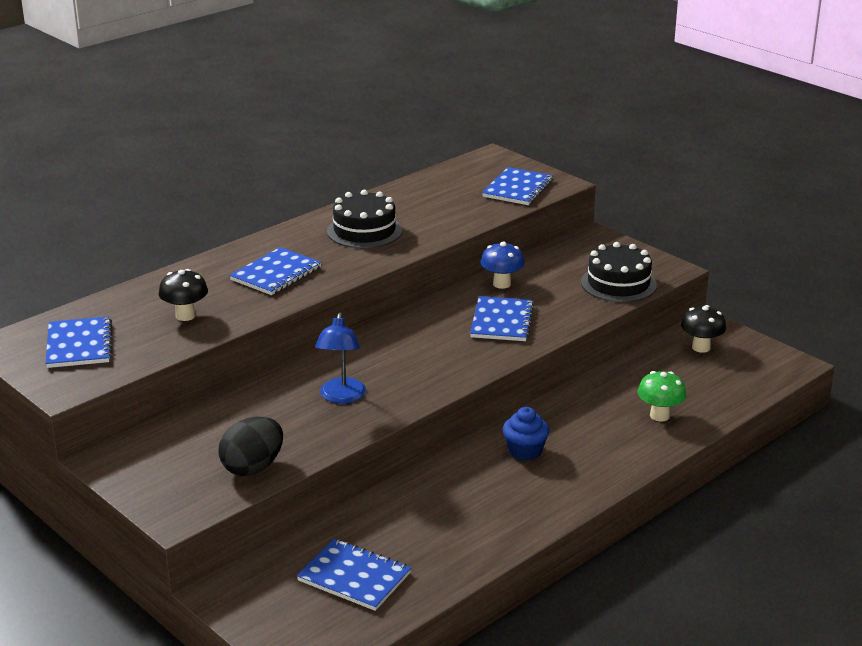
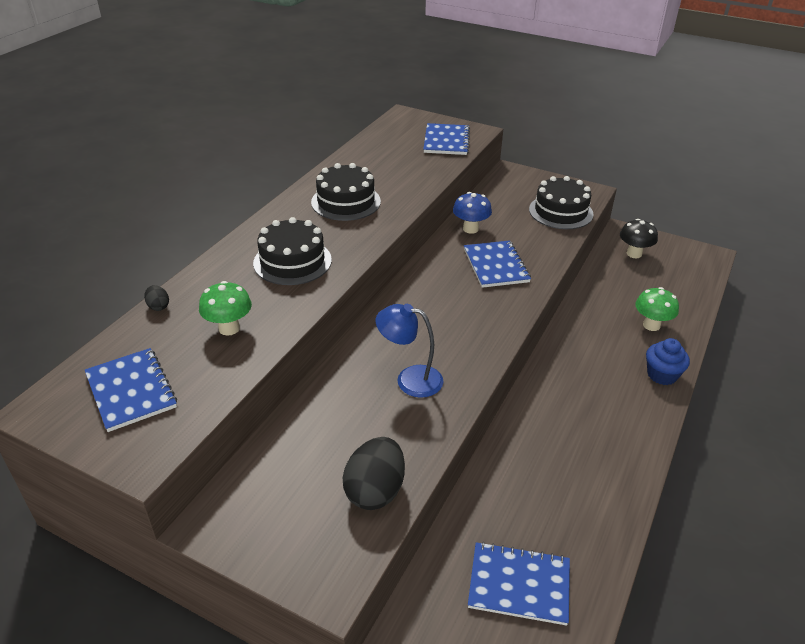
camera: 20 degrees left, 10 degrees up
black mushroom [159,269,208,321] -> green mushroom [199,281,252,336]
blue notebook [229,247,322,295] -> black cake [253,217,332,285]
blue lamp [315,313,366,404] -> blue lamp turned 120 degrees clockwise [376,304,443,398]
blue cupcake [503,407,549,461] -> blue cupcake moved to [646,338,690,385]
none -> black egg [144,285,169,311]

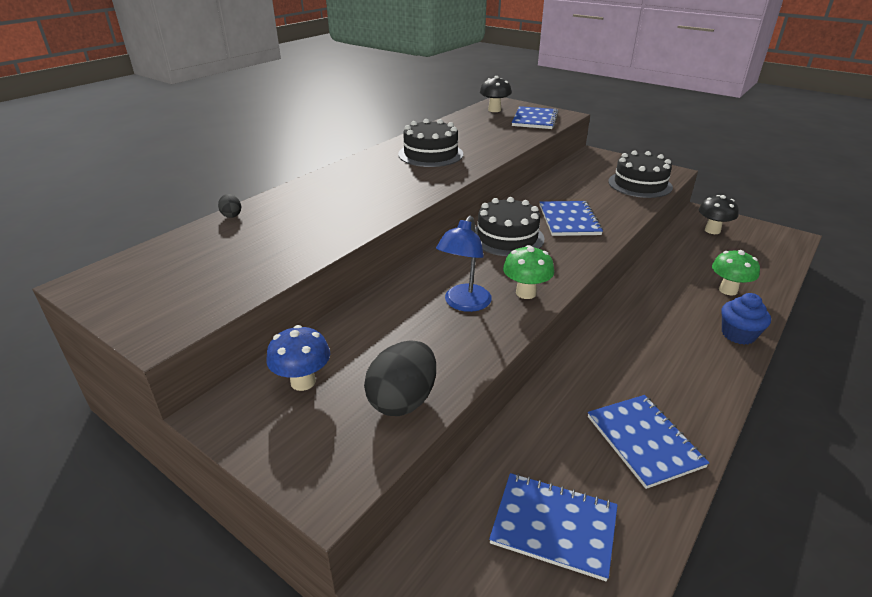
camera: 10 degrees right, 5 degrees down
blue notebook [85,348,177,432] -> blue notebook moved to [588,395,709,489]
green mushroom [199,281,252,336] -> green mushroom moved to [503,245,554,299]
black cake [253,217,332,285] -> black cake moved to [475,197,545,256]
blue lamp [376,304,443,398] -> blue lamp turned 90 degrees counterclockwise [436,216,492,312]
blue mushroom [453,192,492,234] -> blue mushroom moved to [266,325,330,391]
none -> black mushroom [480,76,512,112]

